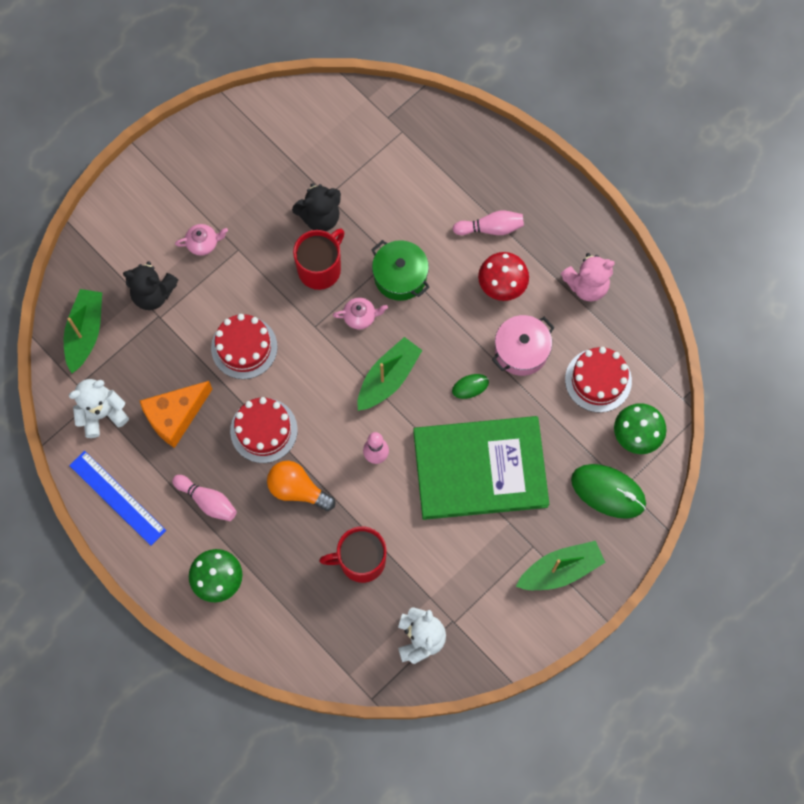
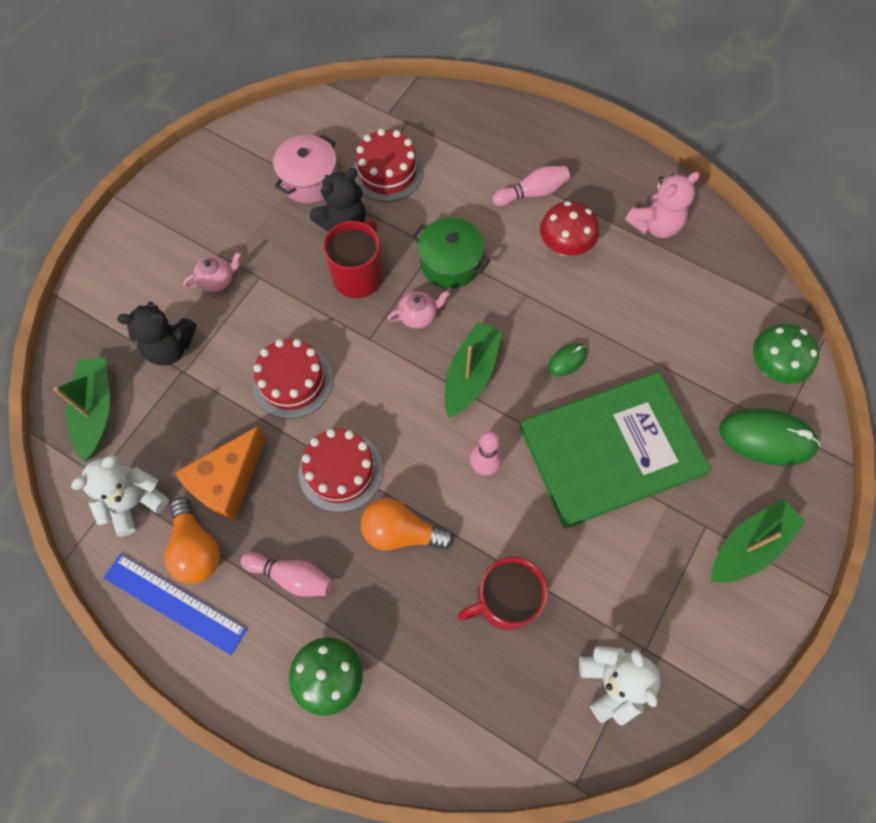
camera: 15 degrees left, 5 degrees down
pink pot [492,315,555,376] -> pink pot moved to [273,134,338,204]
red cake [565,347,632,413] -> red cake moved to [352,129,423,202]
none -> orange light bulb [164,497,220,584]

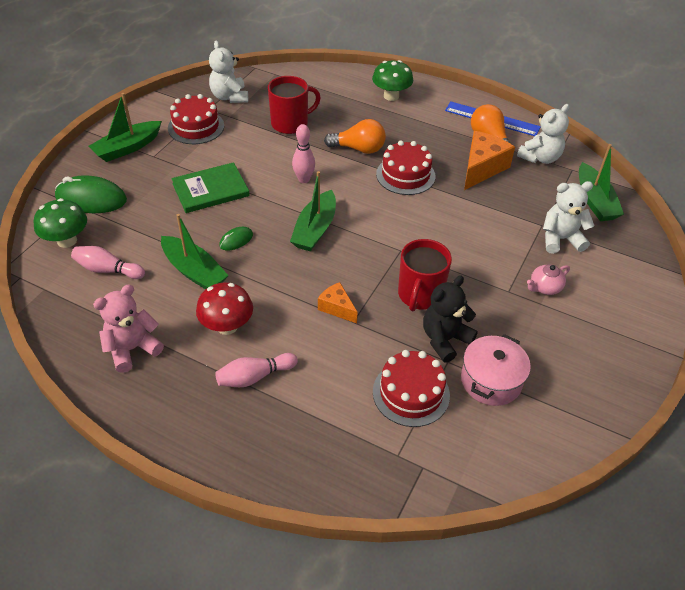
camera: 175 degrees right, 20 degrees down
black teddy bear [117,302,197,366] -> white teddy bear [543,181,595,254]
pink bowling pin [240,552,333,597] -> pink bowling pin moved to [71,246,145,279]
red cake [252,339,333,419] -> red cake moved to [168,94,224,144]
pink teapot [387,291,450,329] -> none
green pot [412,217,491,289] -> orange cheese [318,282,358,323]
green book [520,372,711,529] -> green book [171,162,250,213], size x0.58
none -> green boat [161,214,229,289]

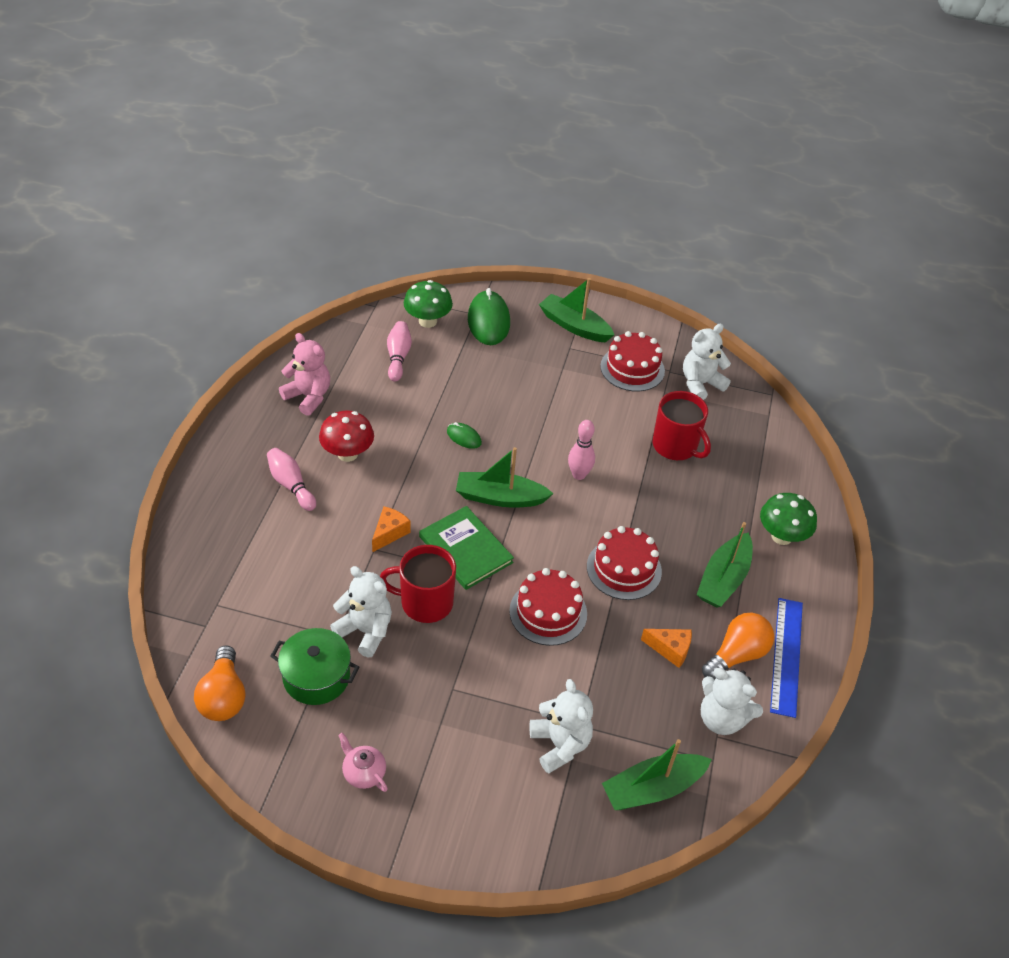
camera: 75 degrees right, 0 degrees up
green boat [161,214,229,289] -> green boat moved to [696,522,753,608]
green book [171,162,250,213] -> green book moved to [419,506,514,590]
orange light bulb [324,119,386,154] -> orange light bulb moved to [194,645,245,721]
red cake [373,350,450,427] -> red cake moved to [509,568,587,646]
black teddy bear [423,275,478,363] -> white teddy bear [330,566,392,657]
pink pot [461,334,531,406] -> green pot [270,628,359,705]
orange cheese [464,131,515,190] -> orange cheese [641,629,692,668], size x0.57
pink teapot [527,264,570,295] -> pink teapot moved to [338,733,388,792]

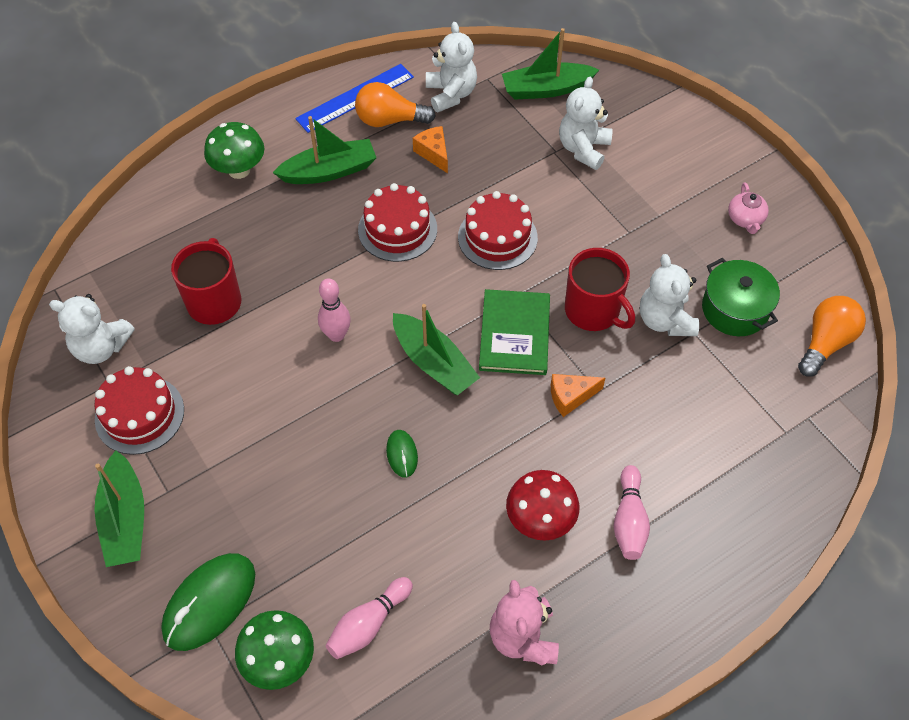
camera: 135 degrees left, 10 degrees up
green boat [602,739,712,810] -> green boat turned 150 degrees clockwise [502,28,599,100]

